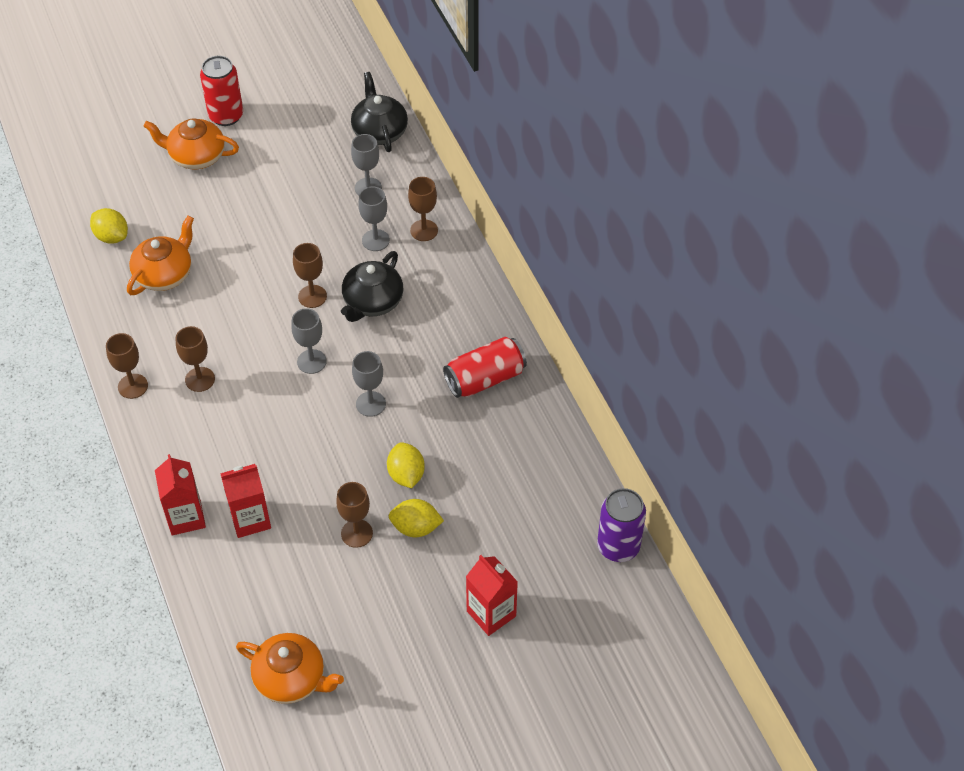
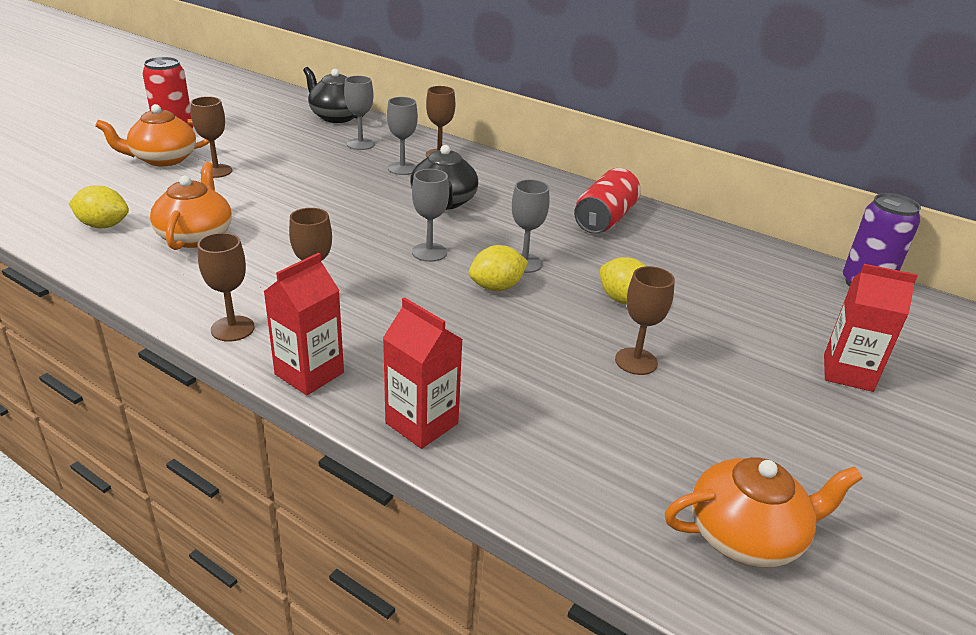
camera: 35 degrees left, 20 degrees down
red carton [220,464,271,538] -> red carton moved to [263,253,344,395]
brown goblet [293,243,327,308] -> brown goblet moved to [190,96,232,178]
yellow lemon [388,499,444,537] -> yellow lemon moved to [469,245,528,291]

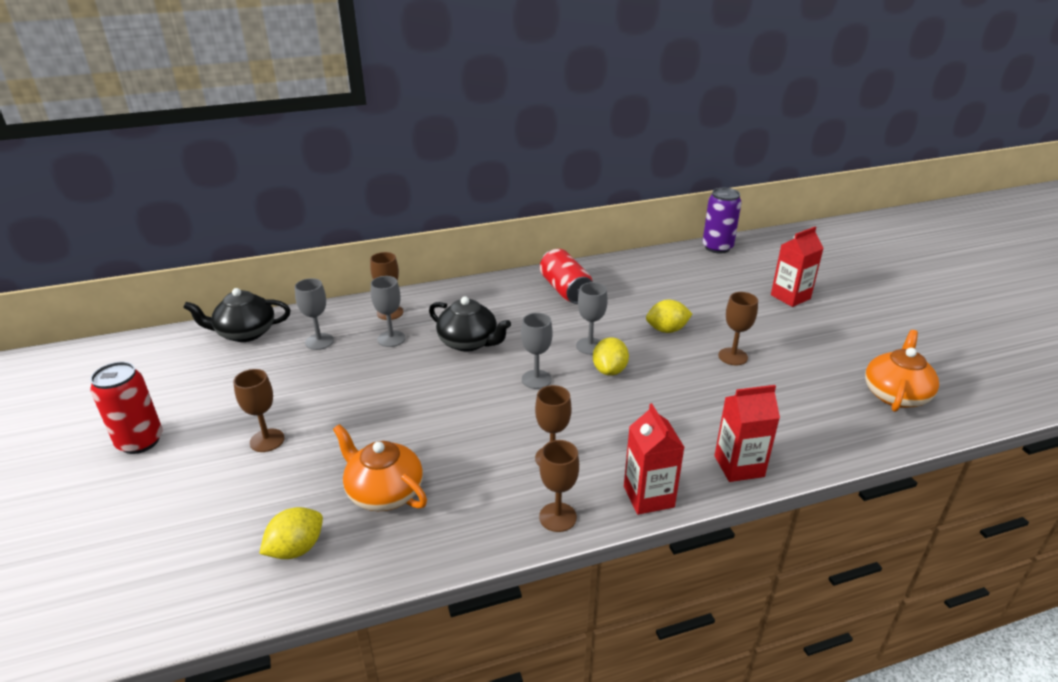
camera: 50 degrees left, 0 degrees up
orange teapot [95,104,209,166] -> none

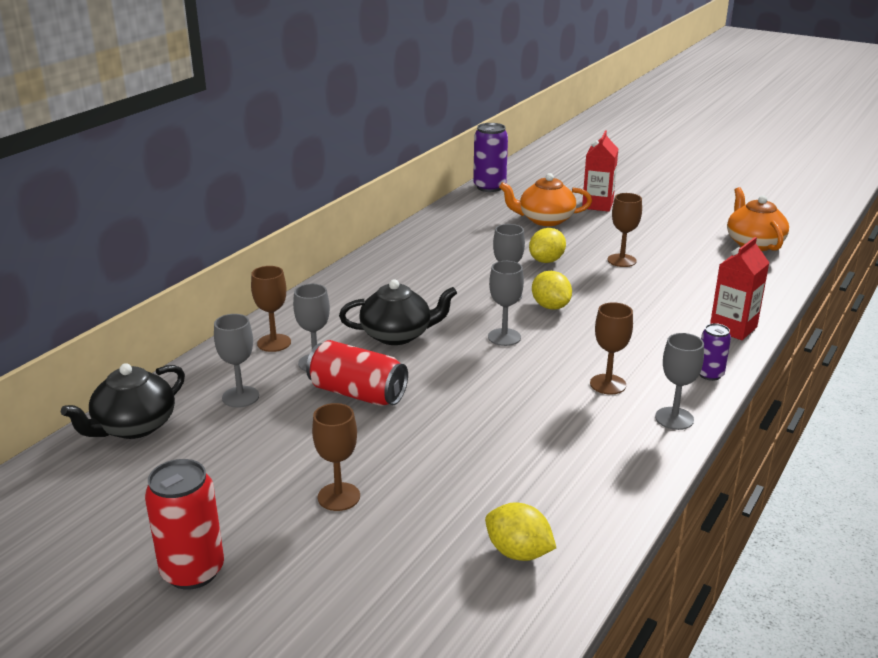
camera: 40 degrees left, 5 degrees down
yellow lemon [259,507,323,559] -> yellow lemon turned 60 degrees counterclockwise [485,502,556,561]
orange teapot [333,424,427,511] -> orange teapot moved to [499,173,592,226]
brown goblet [539,440,579,532] -> grey goblet [655,333,704,430]
red can [540,249,593,304] -> red can moved to [306,340,408,406]
red carton [624,403,685,515] -> purple can [699,323,731,381]

